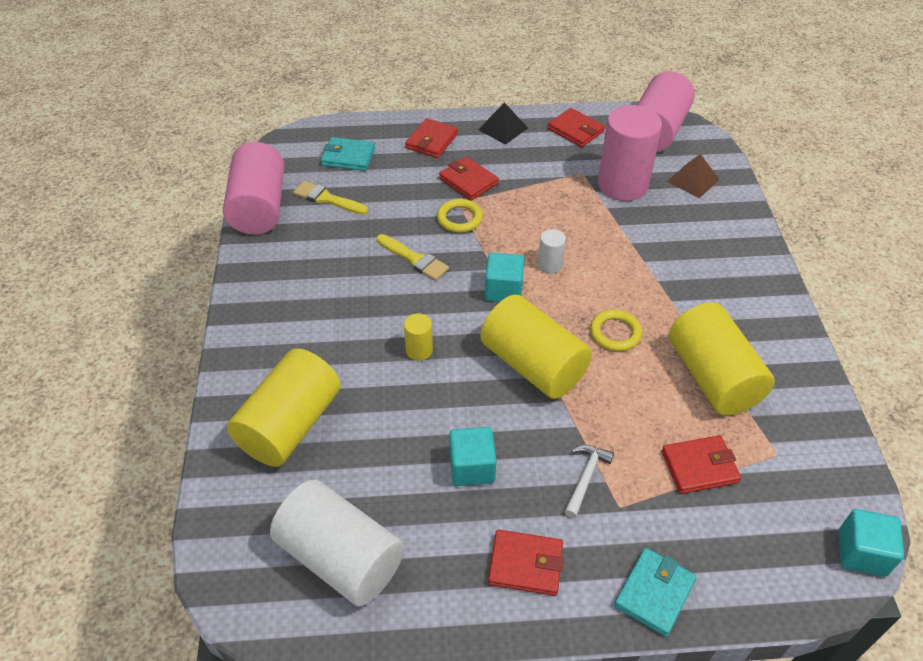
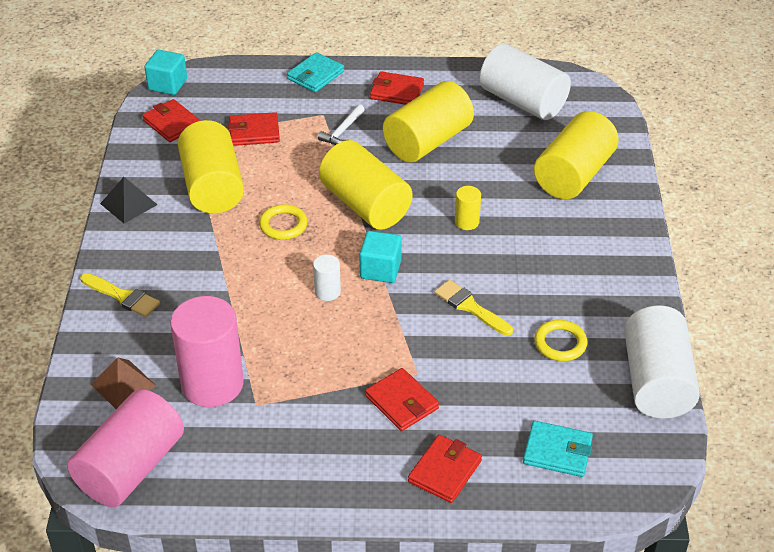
camera: 175 degrees left, 5 degrees down
pink cylinder [223,142,284,235] -> white cylinder [624,306,700,418]
yellow brush [293,181,368,215] -> yellow brush moved to [80,273,160,317]
yellow ring [437,199,483,233] -> yellow ring moved to [534,320,587,361]
turquoise cube [449,427,496,486] -> yellow cylinder [383,81,474,163]
black pyramid [479,102,528,145] -> black pyramid moved to [100,177,158,224]
red wallet [548,108,605,147] -> red wallet moved to [142,99,201,142]

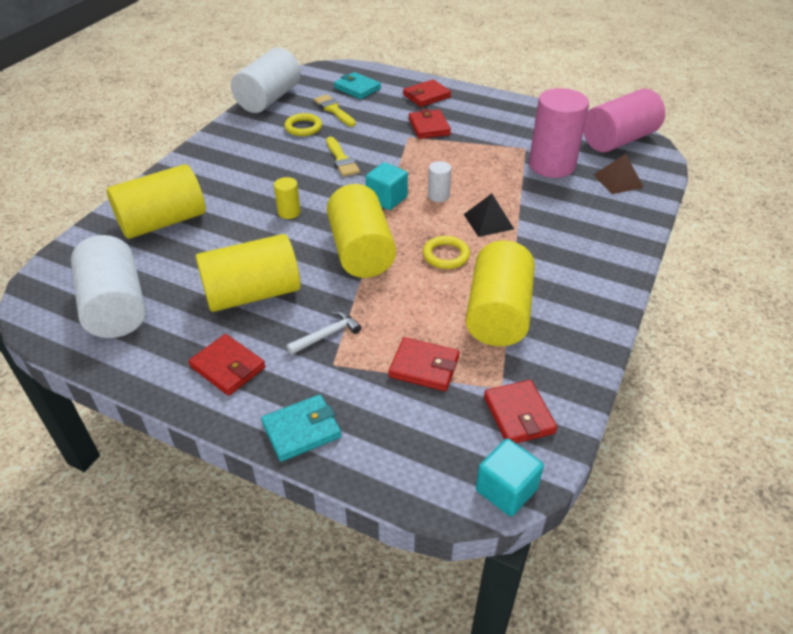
camera: 155 degrees left, 0 degrees up
yellow brush [80,273,160,317] -> yellow brush moved to [314,94,356,127]
black pyramid [100,177,158,224] -> black pyramid moved to [463,194,514,237]

